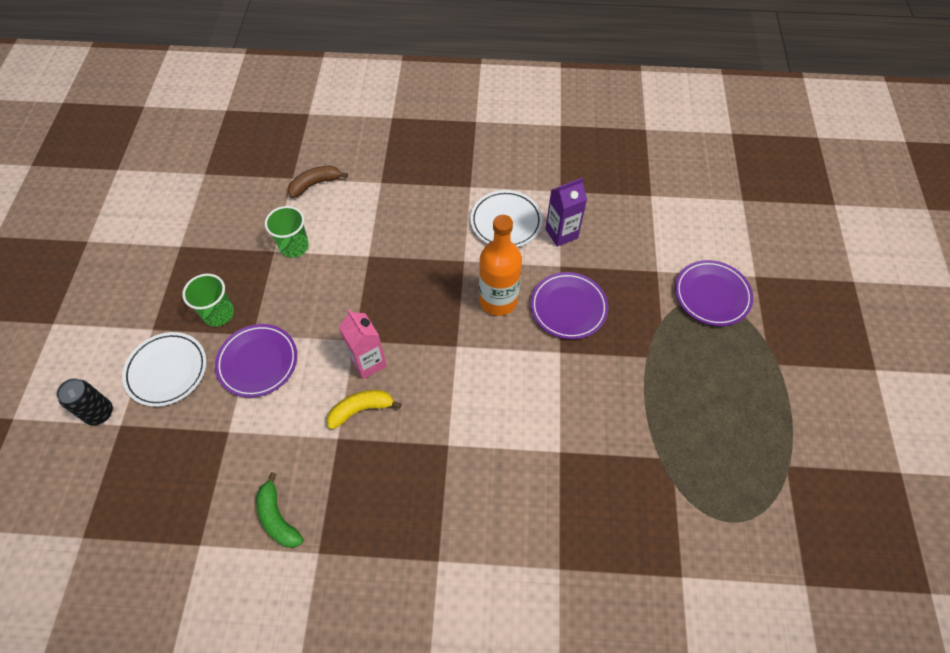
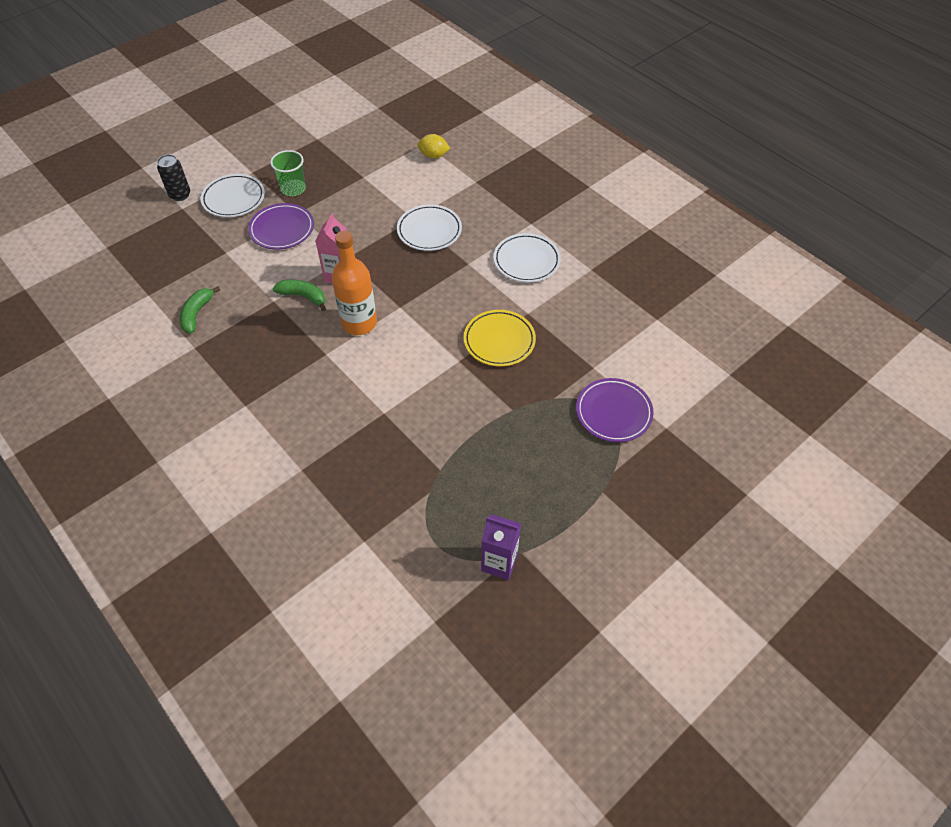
camera: 45 degrees right, 5 degrees down
green cup [265,206,309,258] -> none
brown banana [288,166,348,198] -> yellow lemon [417,134,450,159]
yellow banana [327,390,402,430] -> green banana [273,279,326,311]
orange bottle [479,215,522,316] -> orange bottle moved to [332,231,377,335]
purple plate [531,272,608,339] -> yellow plate [464,310,536,367]
purple carton [545,178,587,247] -> purple carton moved to [481,514,521,580]
none -> white plate [397,204,462,251]

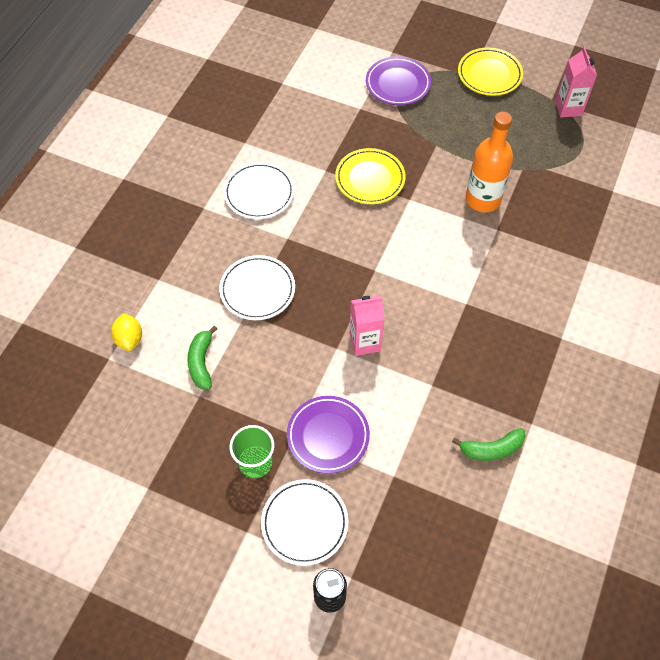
camera: 115 degrees left, 5 degrees up
green banana [273,279,326,311] -> green banana moved to [187,326,217,389]
orange bottle [332,231,377,335] -> orange bottle moved to [466,112,513,212]
purple carton [481,514,521,580] -> pink carton [556,46,597,117]
none -> yellow plate [458,47,523,96]

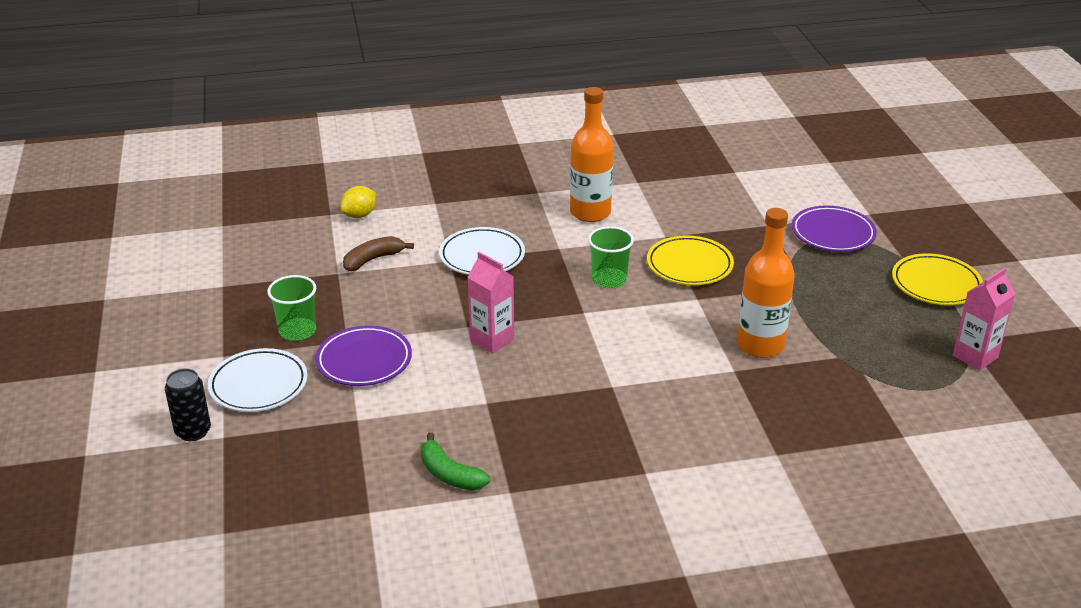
camera: 55 degrees right, 25 degrees down
green banana [187,326,217,389] -> brown banana [343,236,414,271]
white plate [224,162,295,219] -> orange bottle [570,87,614,222]
none -> green cup [588,226,634,288]

